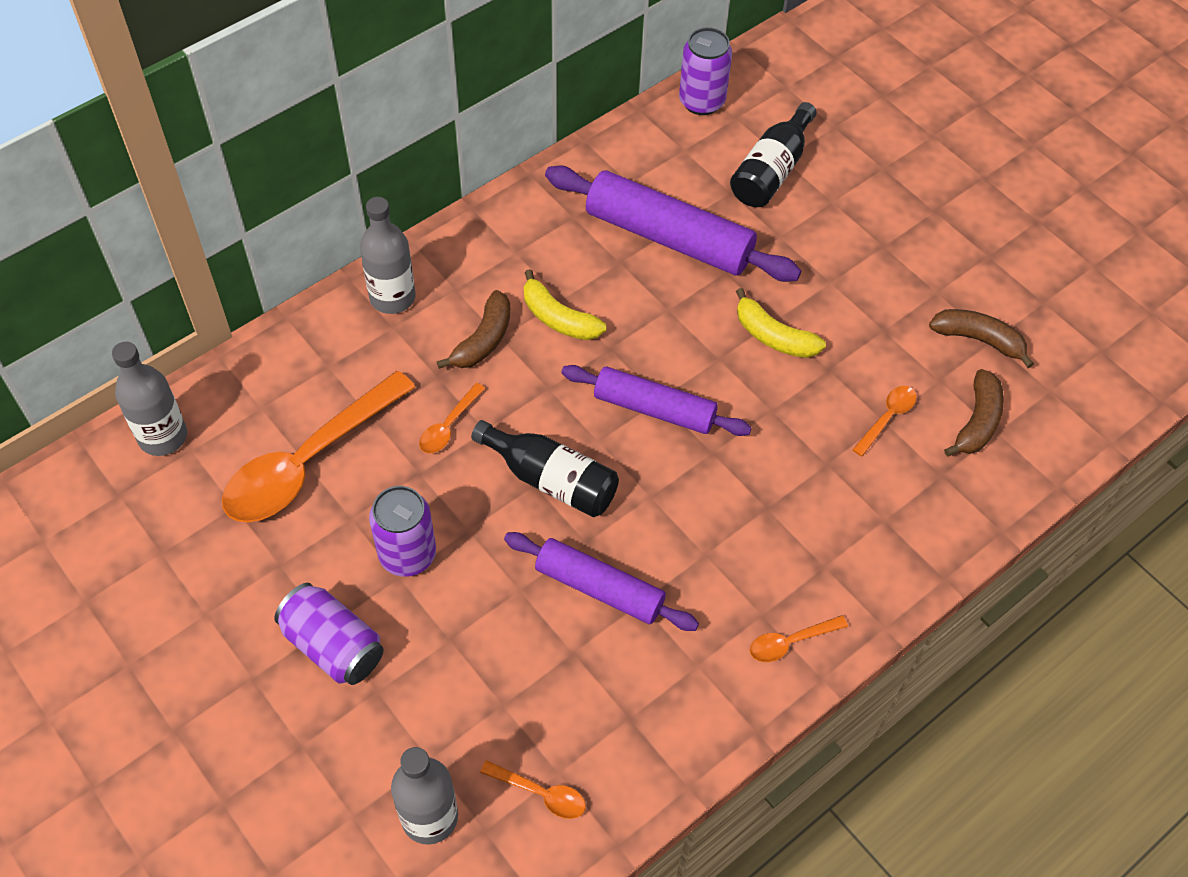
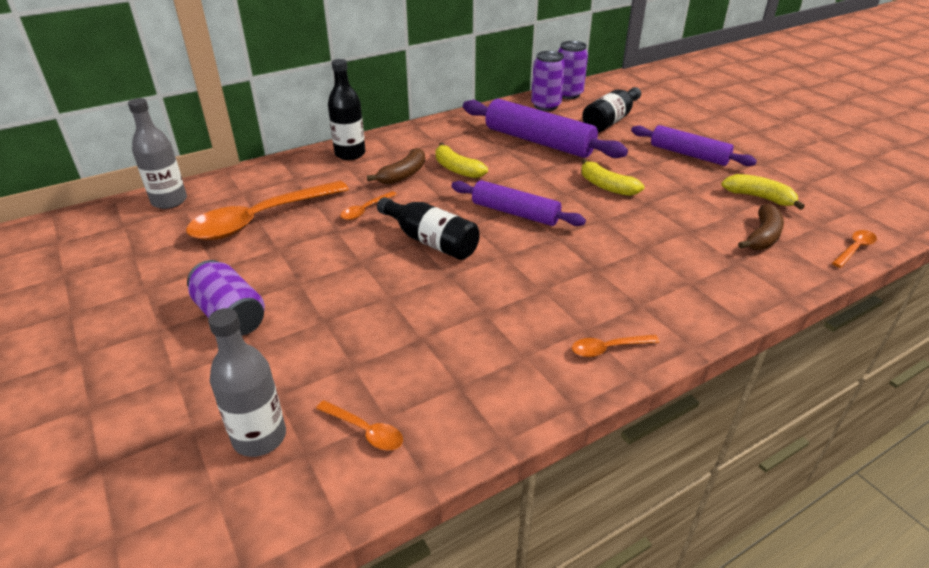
camera: 10 degrees right, 20 degrees down
grey bottle [360,197,416,314] -> black bottle [328,59,366,160]
purple can [369,486,436,577] -> purple can moved to [531,51,565,111]
purple rolling pin [504,532,699,631] -> purple rolling pin moved to [631,125,757,166]
orange spoon [852,386,916,456] -> orange spoon moved to [832,230,877,268]
brown banana [929,309,1034,368] -> yellow banana [721,174,805,210]

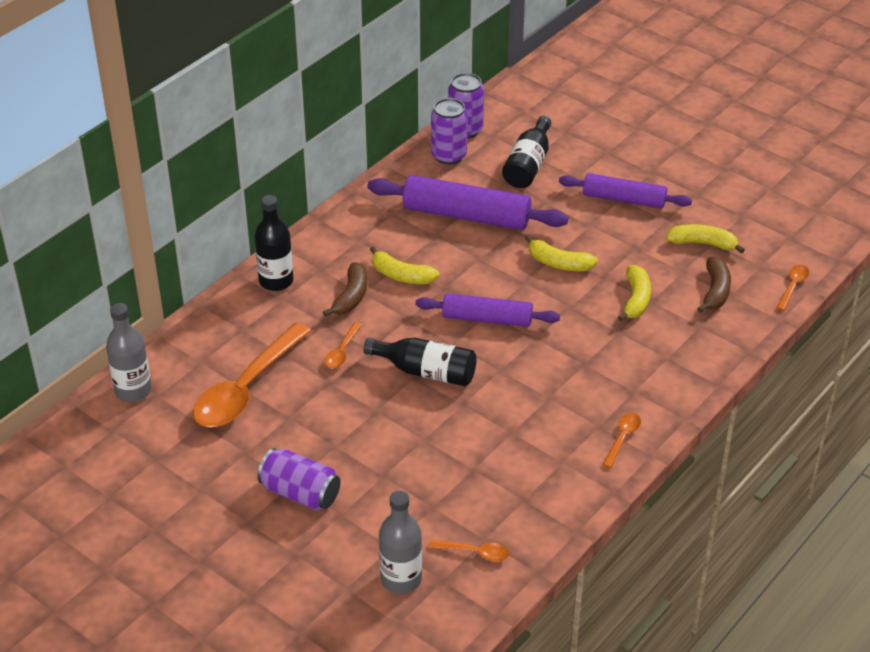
camera: 20 degrees left, 5 degrees up
orange spoon [572,335,660,357] -> orange spoon turned 150 degrees clockwise [602,413,641,468]
none -> yellow banana [618,265,651,322]

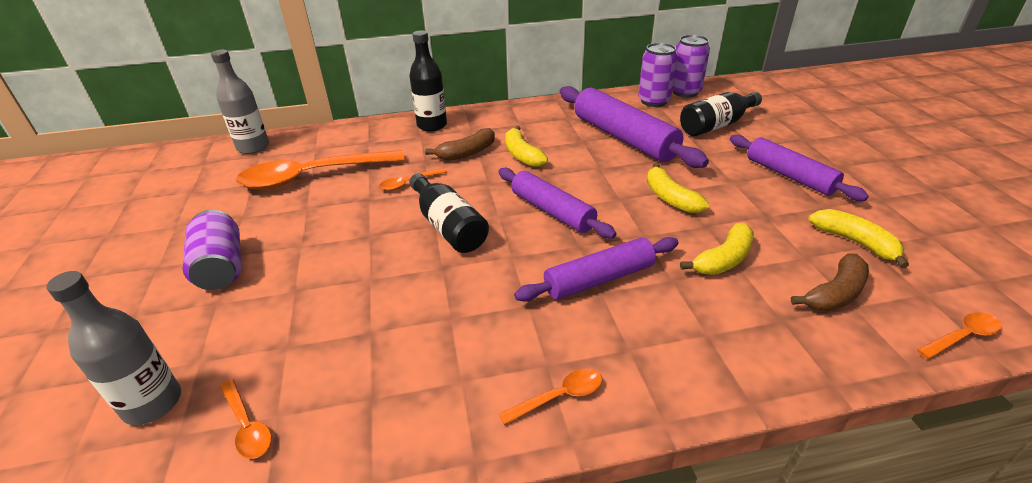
camera: 40 degrees right, 5 degrees down
none -> purple rolling pin [514,237,679,302]

